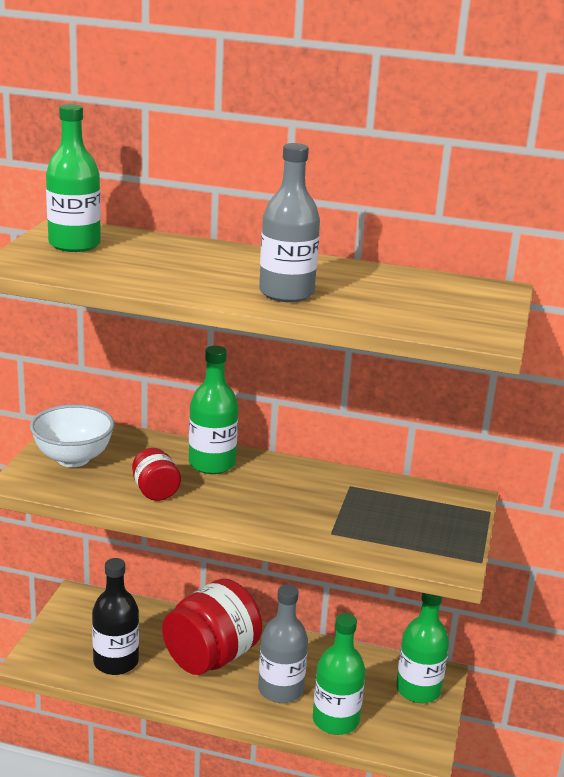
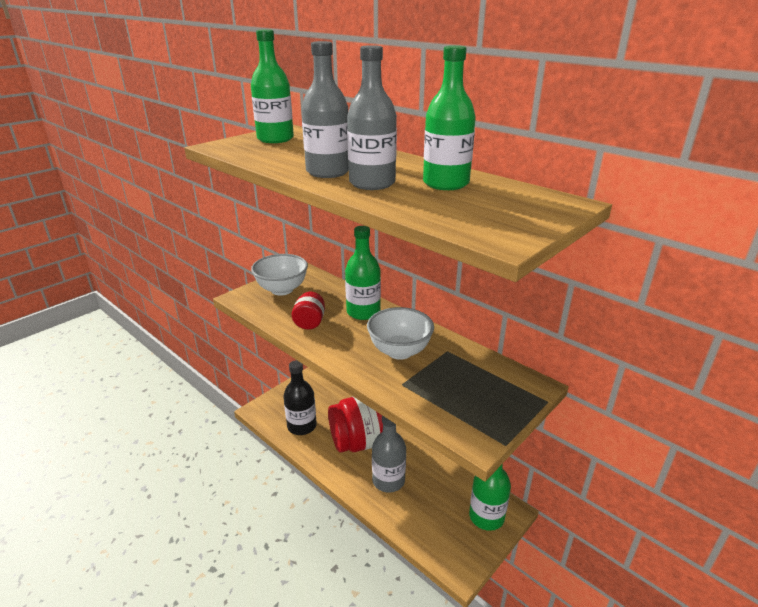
camera: 30 degrees right, 5 degrees up
green bottle [313,613,365,735] -> green bottle moved to [423,45,476,190]
none -> grey bottle [301,41,349,178]
none -> white bowl [367,307,434,360]

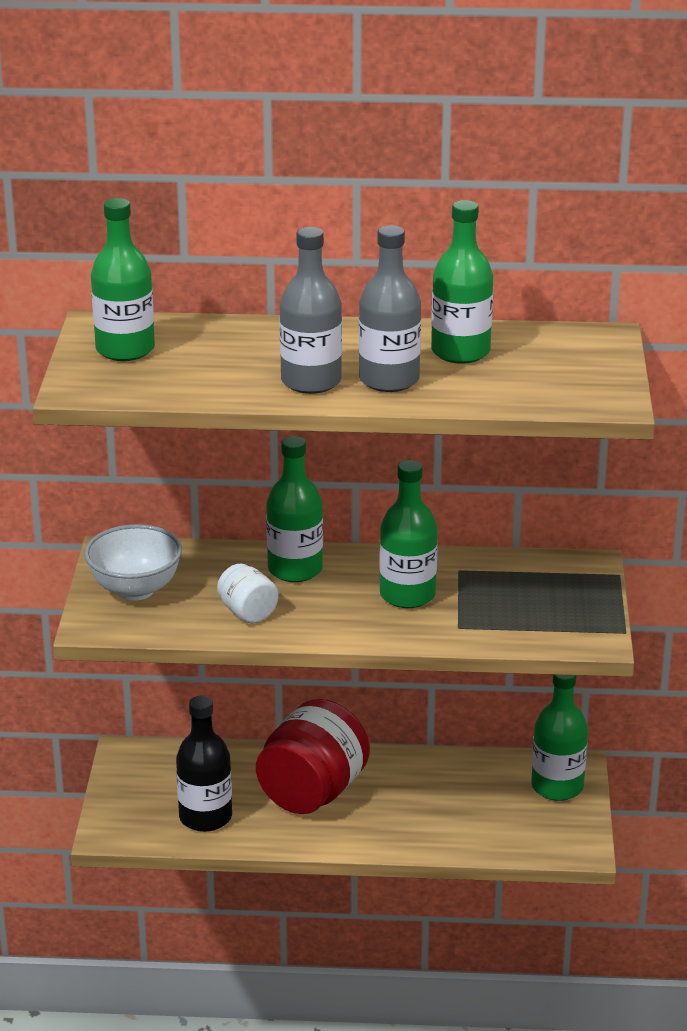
camera: 40 degrees left, 0 degrees up
red jar [292,292,325,330] -> white jar [217,563,279,623]
white bowl [367,307,434,360] -> green bottle [379,460,438,608]
grey bottle [372,416,406,493] -> none

